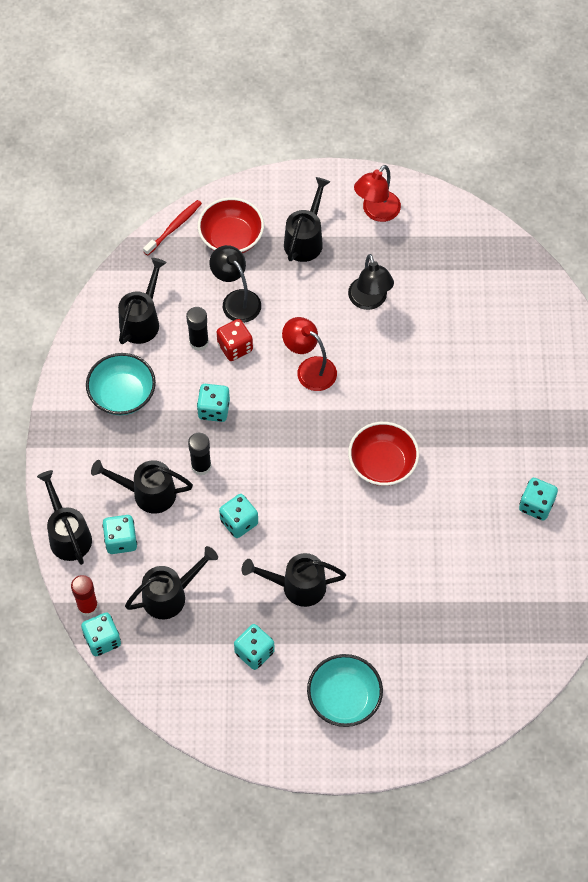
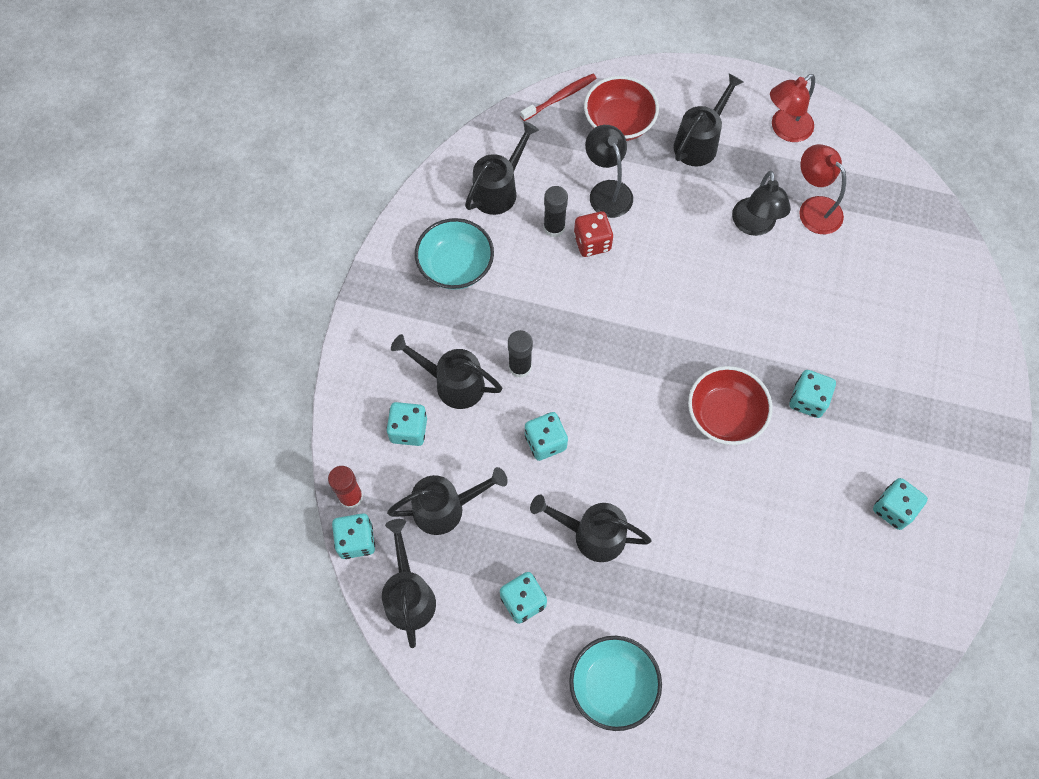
camera: 15 degrees right, 5 degrees up
black watering can [37,470,92,565] -> black watering can moved to [382,519,436,648]
turquoise dice [197,384,230,422] -> turquoise dice moved to [790,370,836,418]
red lamp [282,317,337,391] -> red lamp moved to [799,144,846,234]

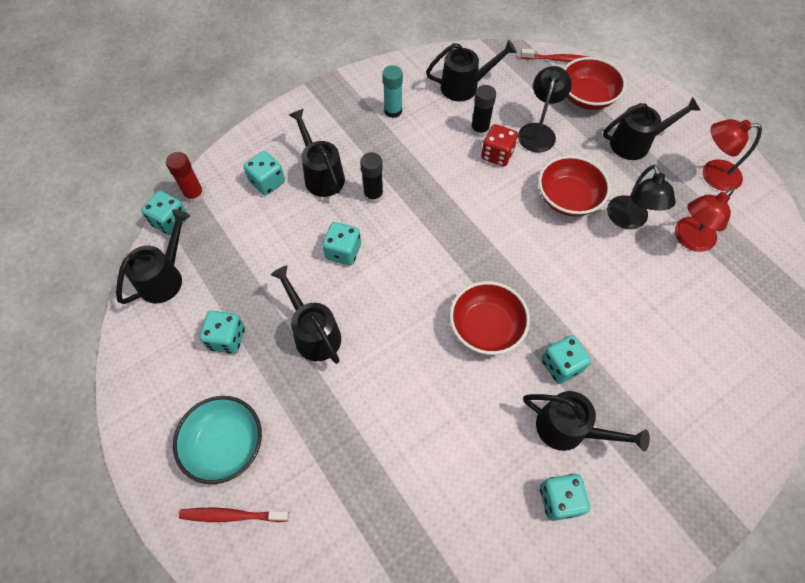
camera: 40 degrees right, 5 degrees down
black watering can [387,467,508,535] -> black watering can moved to [523,391,650,452]
turquoise bowl [415,218,494,290] -> turquoise glue stick [382,65,403,118]
black lamp [732,171,791,236] -> black lamp turned 45 degrees counterclockwise [607,164,676,229]
red lamp [799,144,846,234] -> red lamp turned 135 degrees counterclockwise [675,188,734,252]
none -> red toothbrush [179,507,289,522]
none -> red bowl [538,155,611,217]

